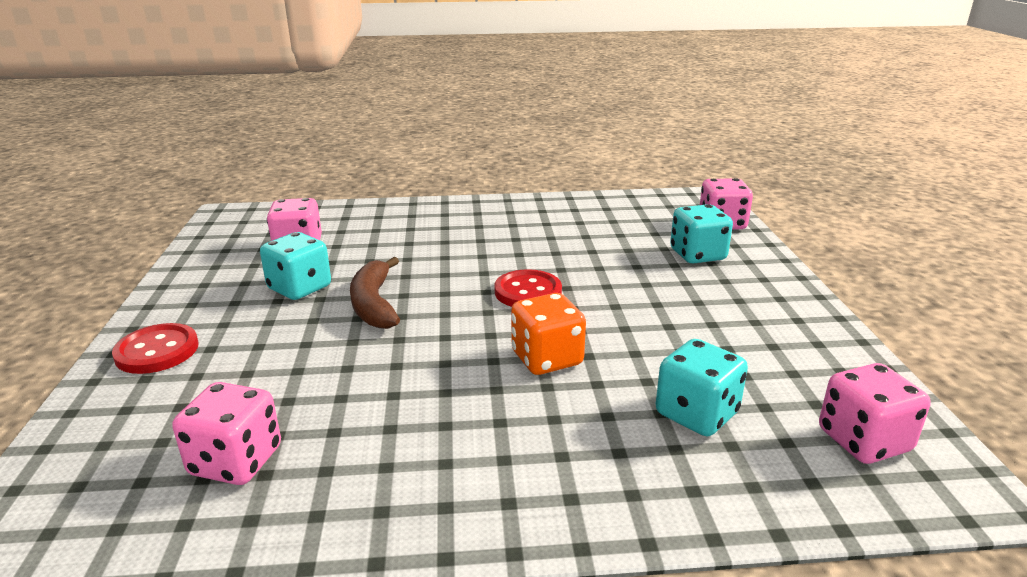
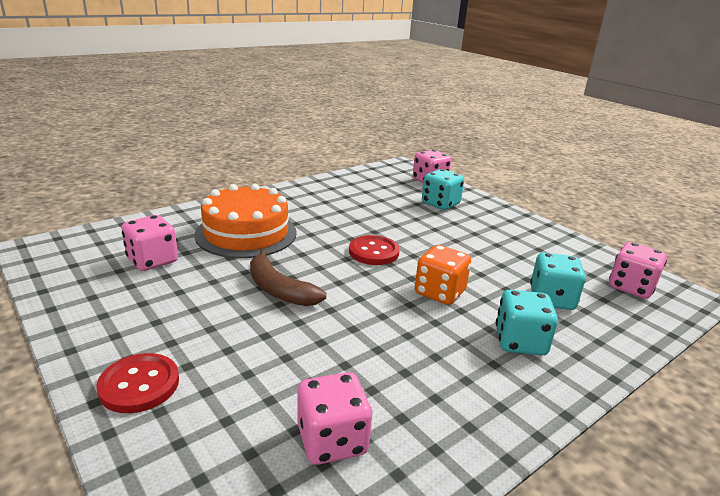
camera: 35 degrees left, 0 degrees up
turquoise dice [260,232,331,300] -> turquoise dice moved to [496,289,558,355]
none -> orange cake [194,184,297,258]

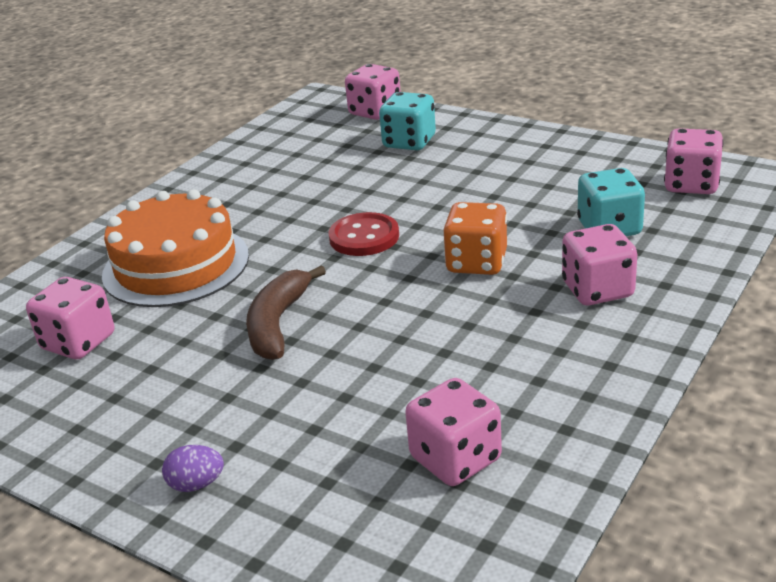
camera: 15 degrees left, 5 degrees up
red button [96,353,179,413] -> purple egg [162,445,224,492]
brown banana [250,249,326,306] -> brown banana turned 75 degrees clockwise [246,265,326,360]
turquoise dice [496,289,558,355] -> pink dice [562,224,637,305]

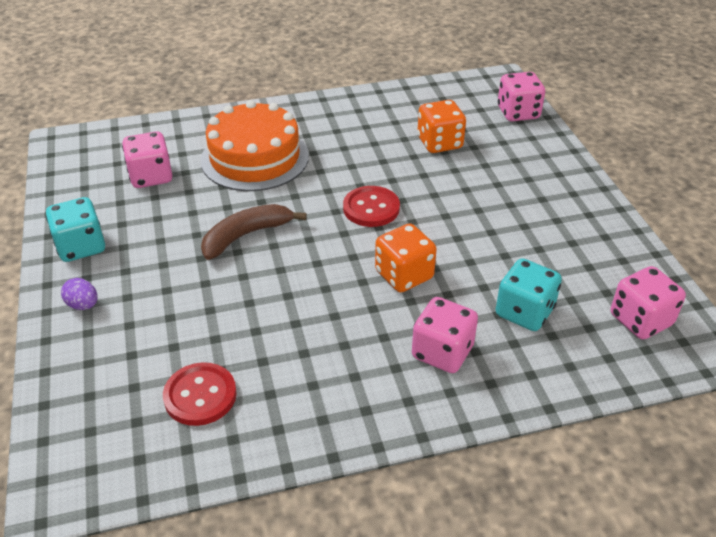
camera: 40 degrees right, 10 degrees up
turquoise dice [379,92,436,150] -> turquoise dice moved to [46,197,105,262]
pink dice [405,378,502,486] -> red button [163,362,237,426]
none -> orange dice [417,100,466,153]

